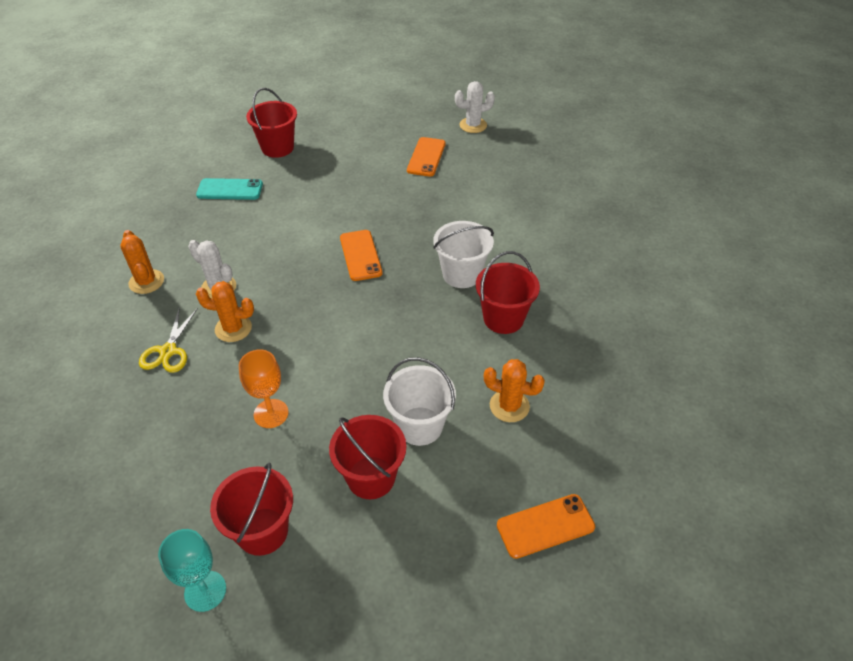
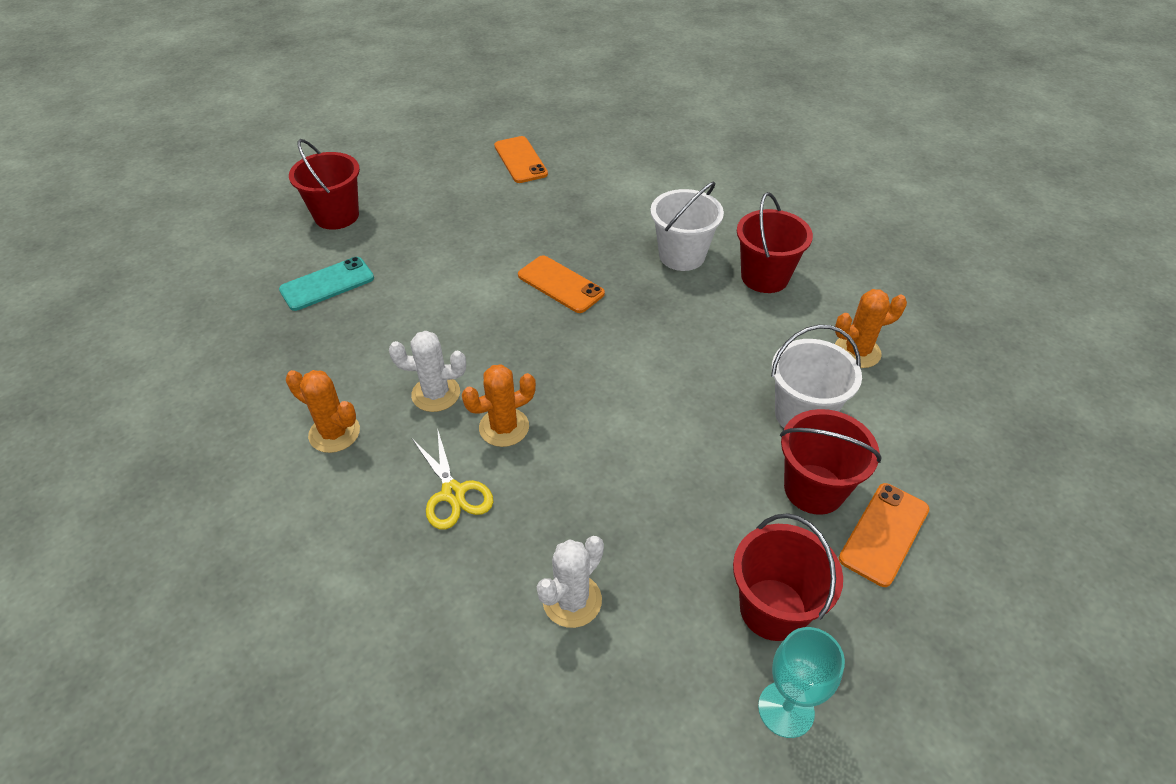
camera: 35 degrees left, 0 degrees up
orange goblet [239,349,289,428] -> none
white cactus [455,81,495,133] -> white cactus moved to [537,536,604,628]
orange phone [497,494,595,559] -> orange phone moved to [839,483,929,587]

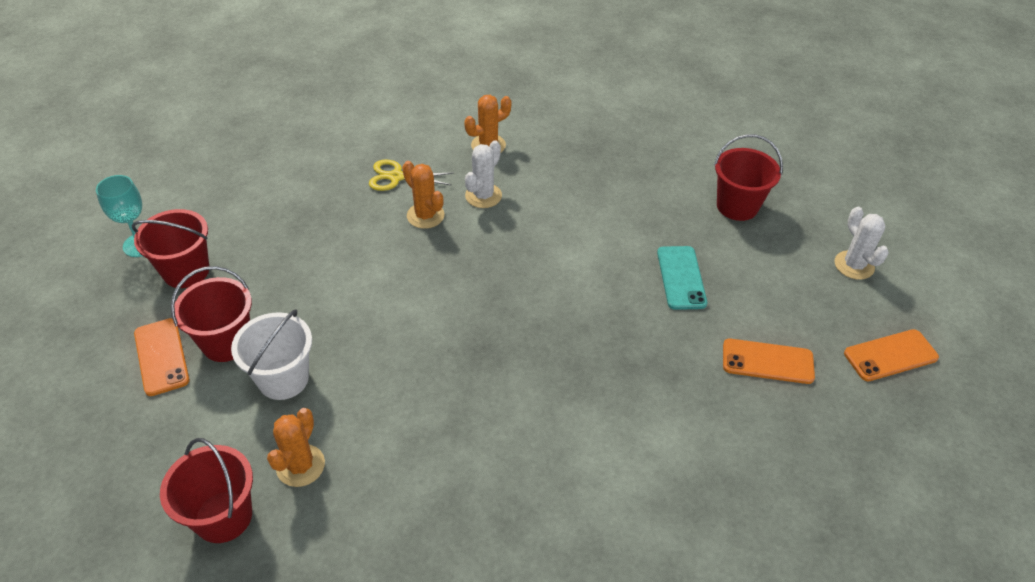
camera: 120 degrees right, 0 degrees up
turquoise phone [279,257,374,311] -> turquoise phone moved to [657,246,707,310]
orange cactus [462,364,536,447] -> orange cactus turned 45 degrees counterclockwise [402,161,445,229]
orange phone [518,255,605,313] -> orange phone moved to [844,329,939,381]
white cactus [537,536,604,628] -> white cactus moved to [834,207,889,280]
white bucket [650,182,724,271] -> none
red bucket [737,192,813,293] -> red bucket moved to [160,438,253,543]

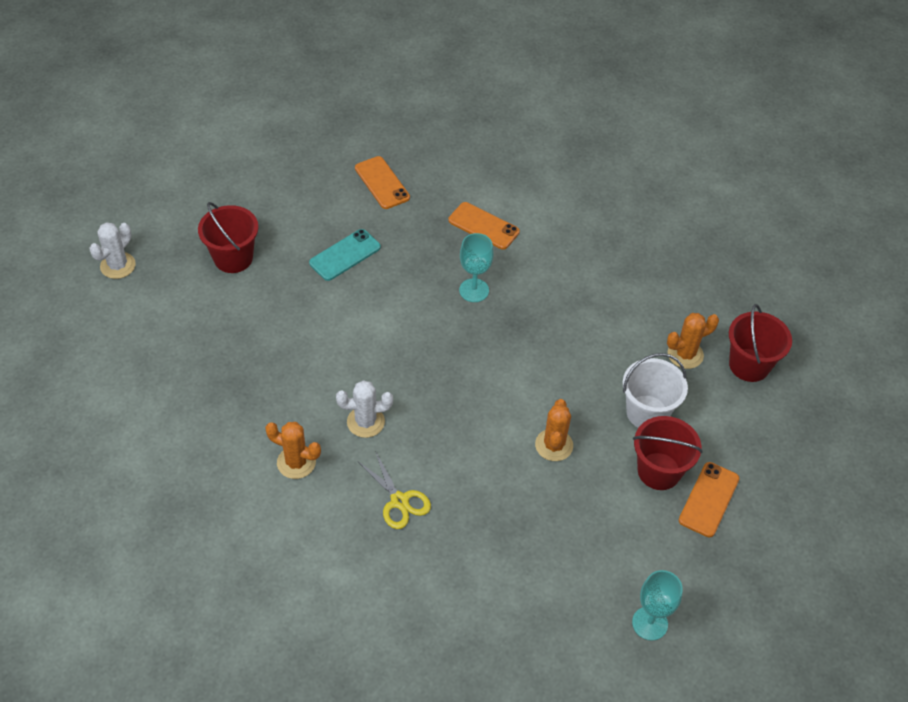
camera: 130 degrees left, 5 degrees up
red bucket [132,209,209,288] -> none
orange cactus [402,161,445,229] -> orange cactus moved to [535,399,573,461]
white cactus [834,207,889,280] -> white cactus moved to [89,222,136,279]
orange phone [844,329,939,381] -> orange phone moved to [448,202,520,250]
none -> turquoise goblet [459,233,493,302]

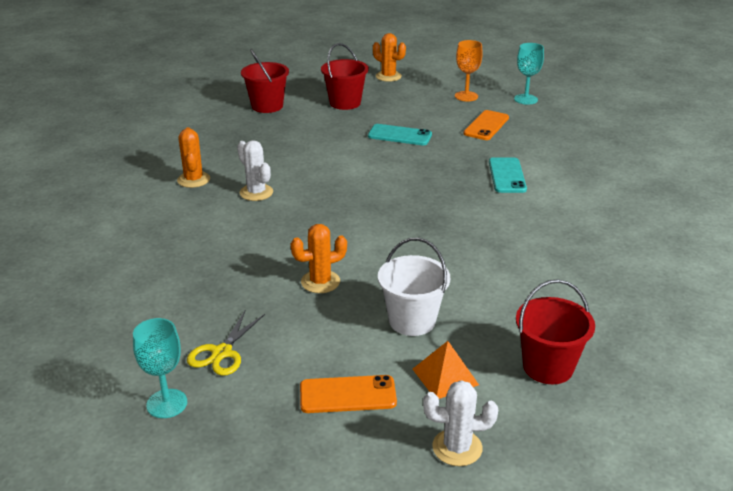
camera: 60 degrees right, 20 degrees down
white cactus [89,222,136,279] -> white cactus moved to [423,380,498,466]
yellow scissors [359,451,431,529] -> yellow scissors moved to [187,309,265,376]
orange phone [448,202,520,250] -> turquoise phone [489,157,527,193]
turquoise goblet [459,233,493,302] -> turquoise goblet moved to [514,43,544,105]
red bucket [633,416,703,490] -> red bucket moved to [241,49,289,113]
orange cactus [667,313,719,369] -> orange cactus moved to [373,33,406,82]
none -> orange pyramid [413,341,479,399]
none -> orange goblet [455,40,483,101]

